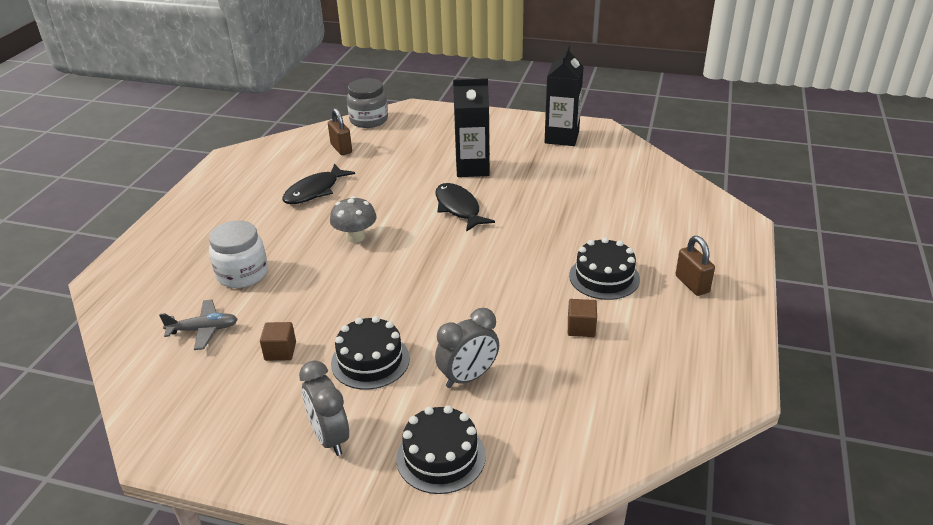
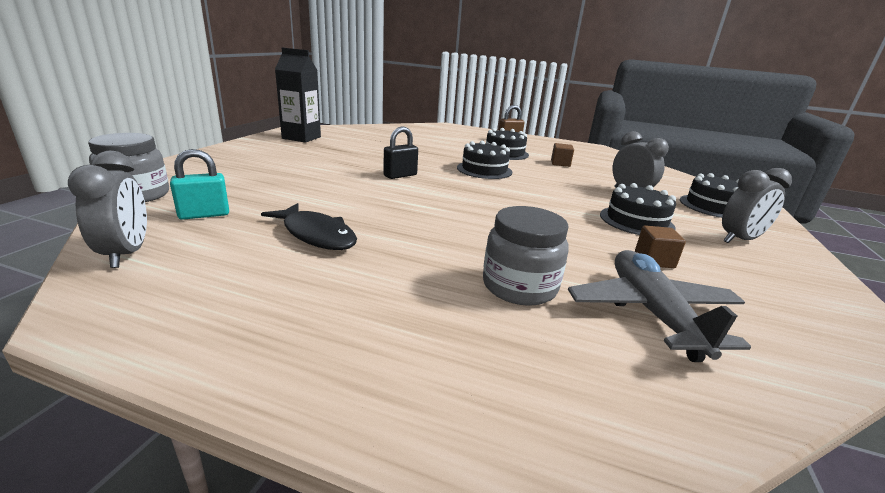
camera: 90 degrees left, 10 degrees down
grey plane [159,300,238,350] -> grey plane [568,250,751,362], size x1.63
white jar [209,221,268,288] -> grey jar [483,206,569,306]
brown padlock [328,108,352,155] -> turquoise padlock [170,149,229,220]
grey mushroom [330,196,377,243] -> none
black fish [435,183,495,232] -> black padlock [383,126,418,179]
black carton [453,78,490,177] -> none
none -> grey clock [68,151,147,268]
none -> black cake [457,141,512,179]

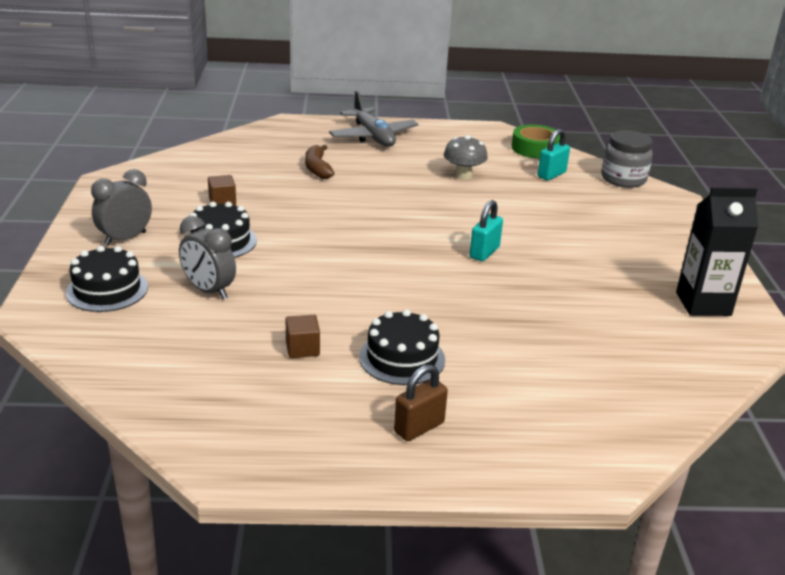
camera: 160 degrees right, 5 degrees up
grey clock [68,151,147,268] -> green tape [511,124,560,159]
black fish [261,203,357,250] -> grey mushroom [444,135,488,180]
black padlock [383,126,418,179] -> turquoise padlock [469,200,503,261]
black cake [457,141,512,179] -> none
grey jar [483,206,569,306] -> brown banana [305,145,334,179]
grey plane [568,250,751,362] -> grey plane moved to [329,90,419,147]

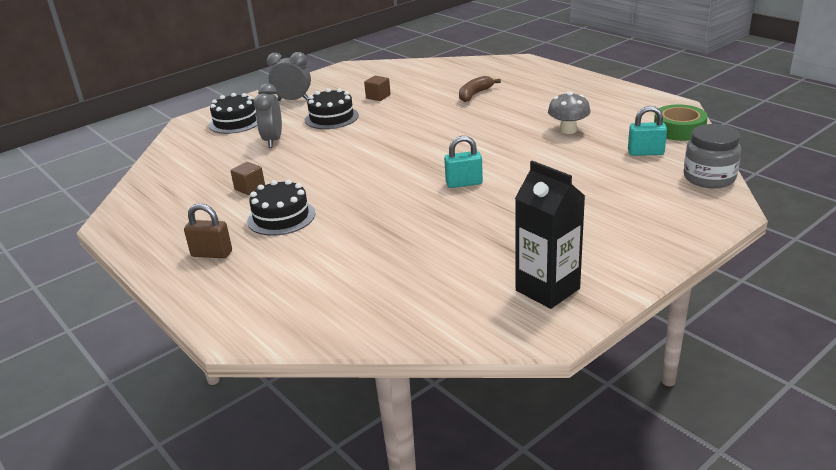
camera: 55 degrees right, 0 degrees up
grey plane [329,90,419,147] -> none

